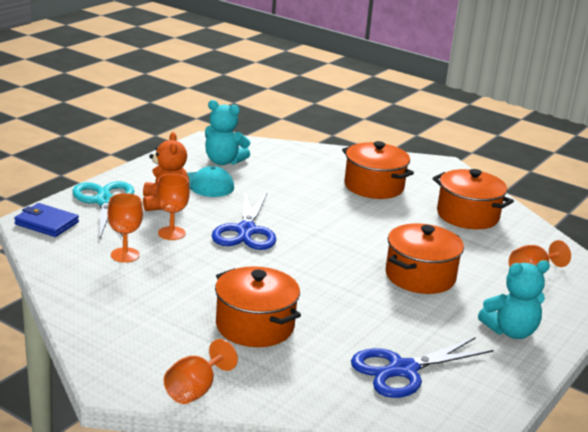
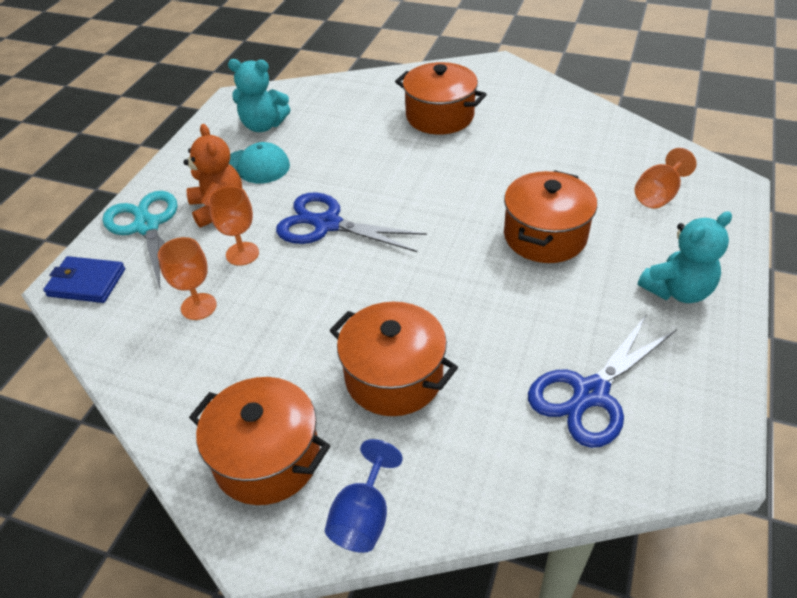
camera: 10 degrees left, 20 degrees up
orange goblet [164,339,238,404] -> blue goblet [325,439,403,553]
blue scissors [212,192,276,250] -> blue scissors turned 120 degrees clockwise [276,192,427,252]
orange pot [433,169,514,229] -> orange pot moved to [189,377,330,505]

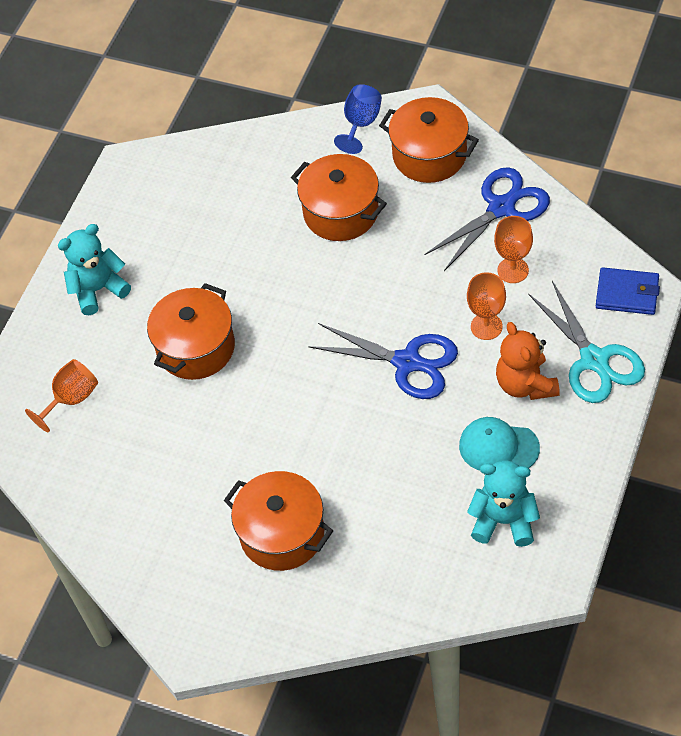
camera: 175 degrees left, 10 degrees up
blue scissors [528,314,676,448] -> blue scissors moved to [425,167,550,271]

